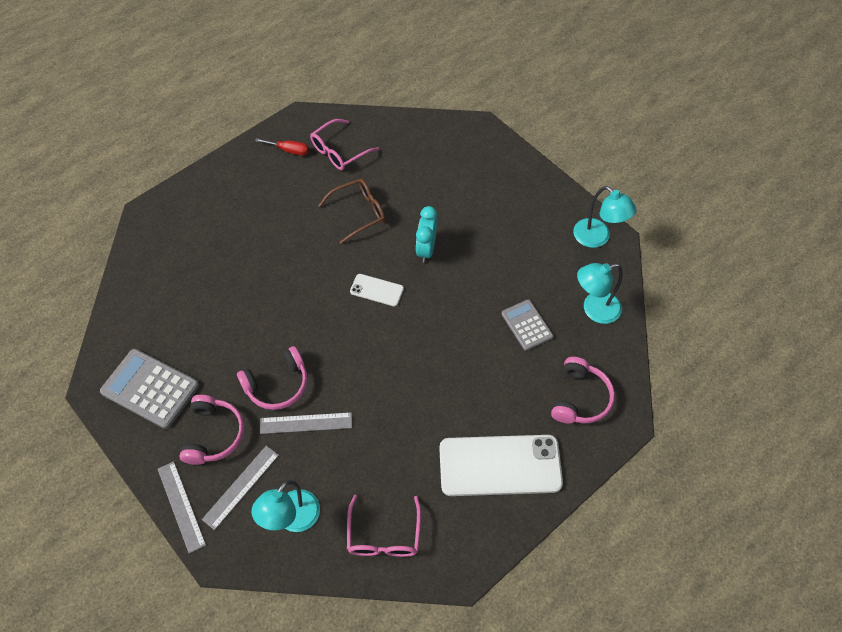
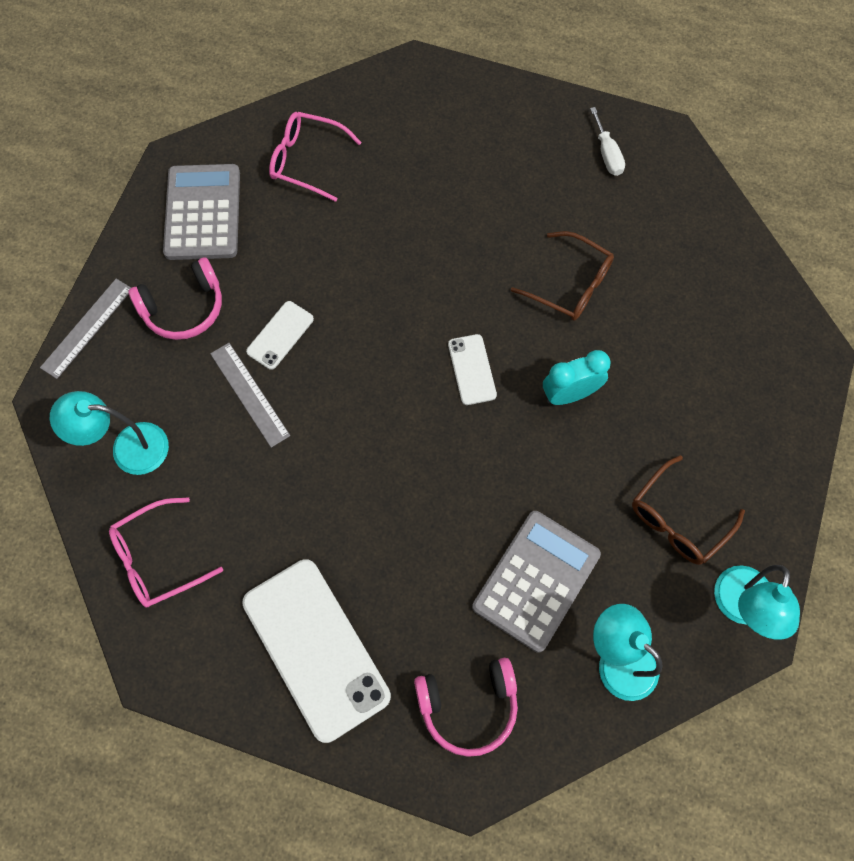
camera: 60 degrees right, 10 degrees up
grey ruler [202,446,279,530] -> none
pink headphones [237,346,307,410] -> white phone [246,301,314,370]
red screwdriver [255,138,309,156] -> white screwdriver [590,107,625,176]
pink glasses [310,119,379,170] -> pink glasses moved to [269,112,362,202]
grey calculator [502,300,553,351] -> grey calculator [472,511,601,653], size x1.62
none -> brown glasses [632,455,745,565]

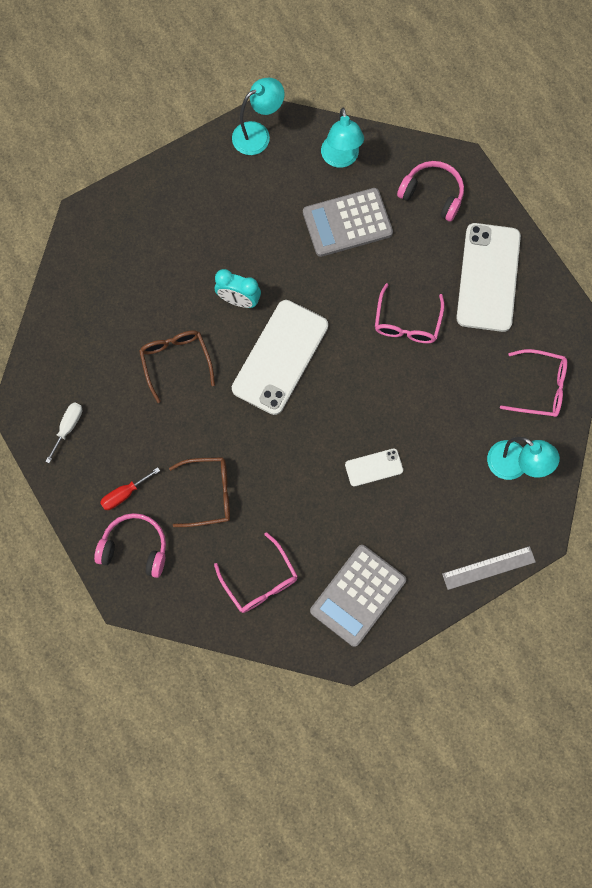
camera: 140 degrees left, 5 degrees up
pink headphones [128,257,222,340] -> pink headphones moved to [94,513,166,578]
grey ruler [210,343,290,448] -> none
white phone [448,334,497,405] -> white phone [232,300,328,415], size x2.12
brown glasses [632,455,745,565] -> brown glasses moved to [169,457,230,527]
none -> red screwdriver [100,467,160,510]
none -> pink glasses [375,283,445,343]

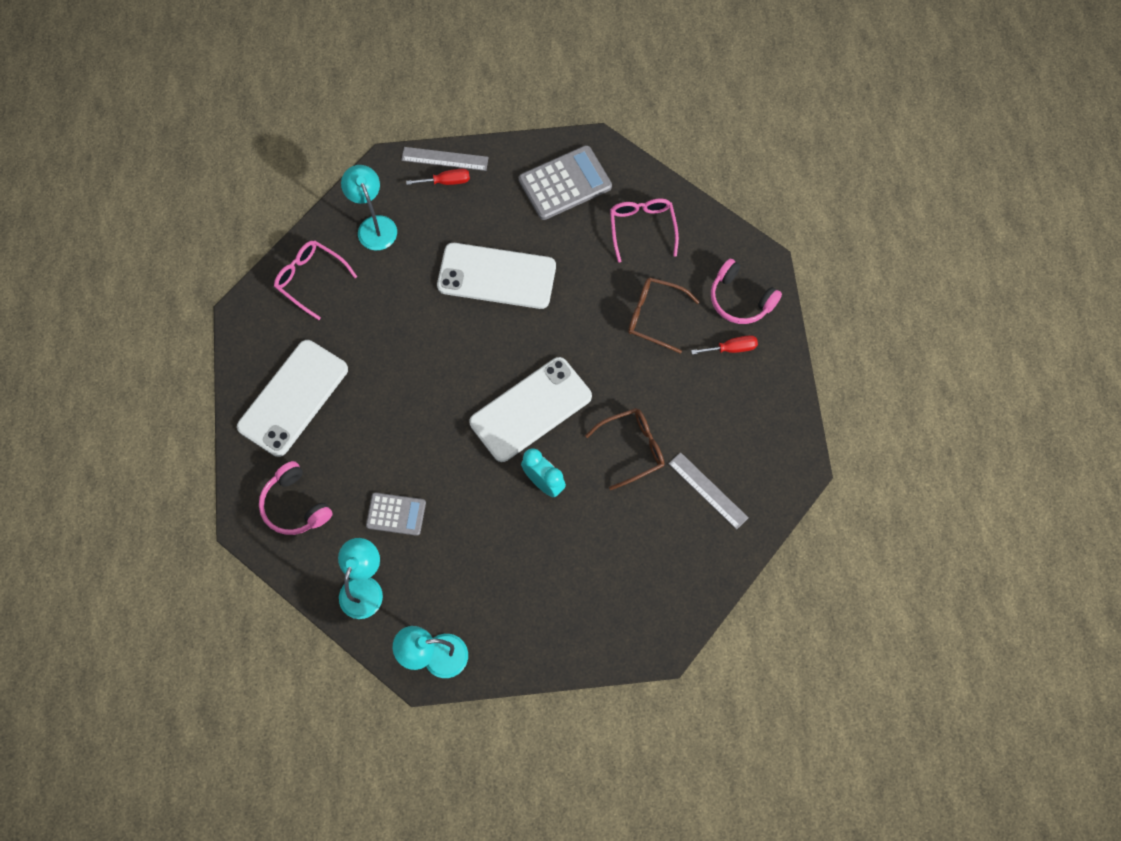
camera: 155 degrees left, 5 degrees down
white screwdriver [45,402,82,463] -> none
brown glasses [139,331,215,403] -> brown glasses turned 120 degrees counterclockwise [585,408,664,490]
grey calculator [303,188,393,257] -> grey calculator [366,492,426,536], size x0.62
white phone [345,448,403,487] -> white phone [437,243,556,309], size x2.12
pink glasses [375,283,445,343] -> none
none -> red screwdriver [406,169,470,185]
none -> grey ruler [669,452,749,530]

